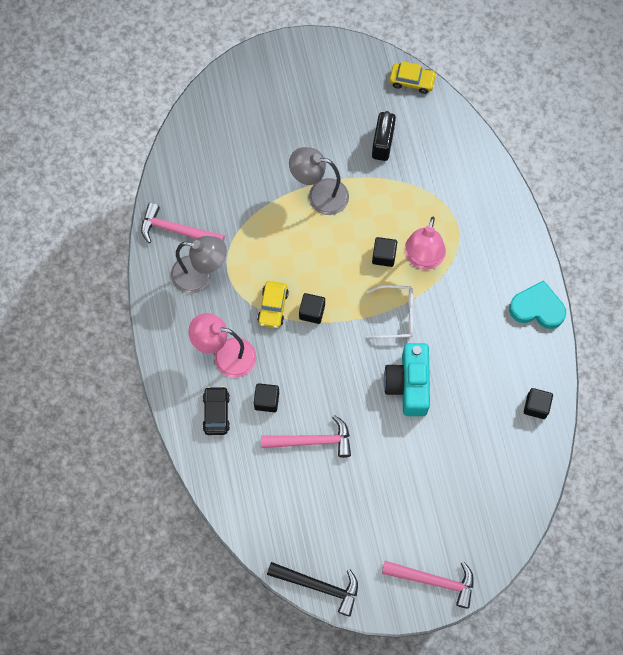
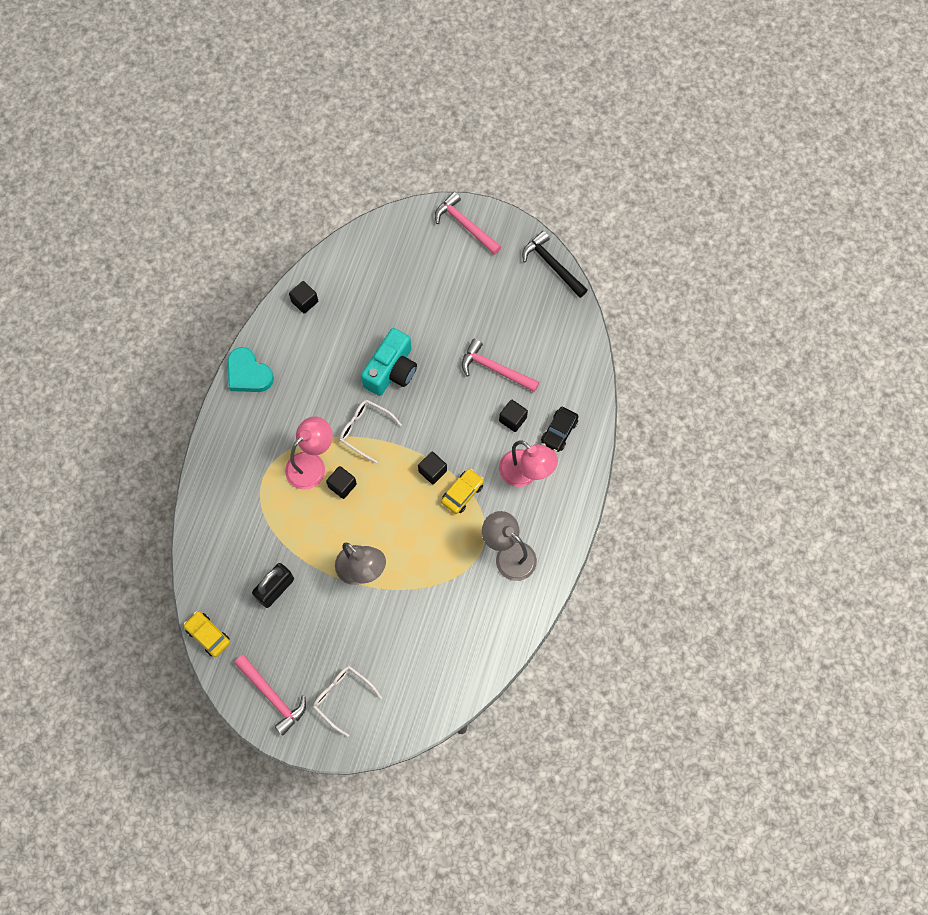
camera: 150 degrees left, 0 degrees up
pink hammer [141,203,225,243] -> pink hammer moved to [234,655,306,736]
none -> white glasses [313,666,382,737]

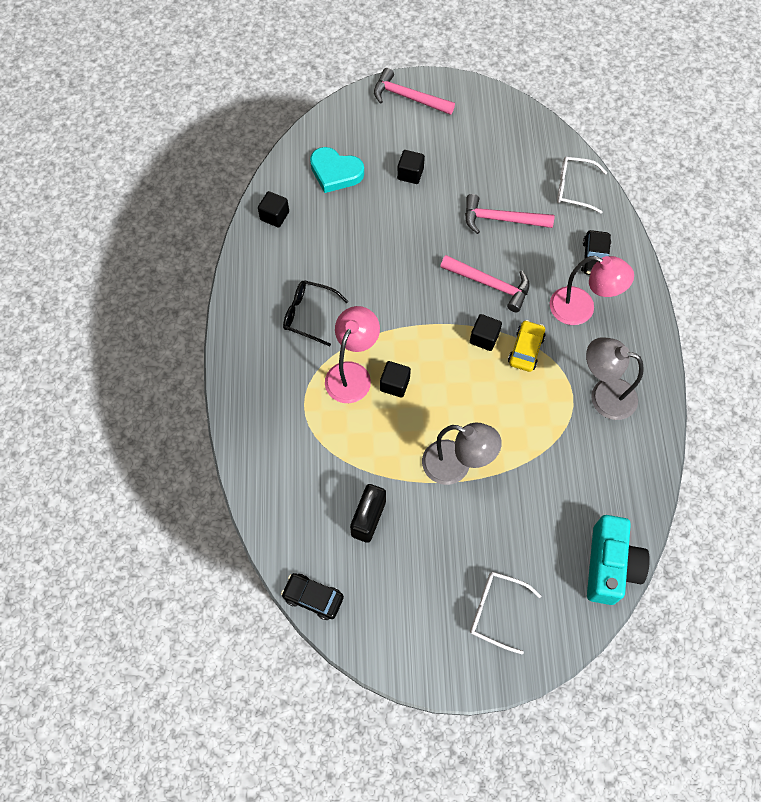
camera: 20 degrees left, 5 degrees down
yellow car [184,611,230,657] -> black car [281,573,344,620]
turquoise heart [227,347,274,392] -> turquoise heart moved to [310,147,364,193]
pink hammer [234,655,306,736] -> pink hammer moved to [440,255,530,312]
white glasses [339,400,402,463] -> white glasses moved to [557,157,607,214]
turquoise camera [361,328,417,396] -> turquoise camera moved to [587,515,650,605]
black cube [499,400,528,432] -> black cube moved to [397,150,425,184]
black hammer [522,231,588,298] -> none
none -> black glasses [283,280,348,346]

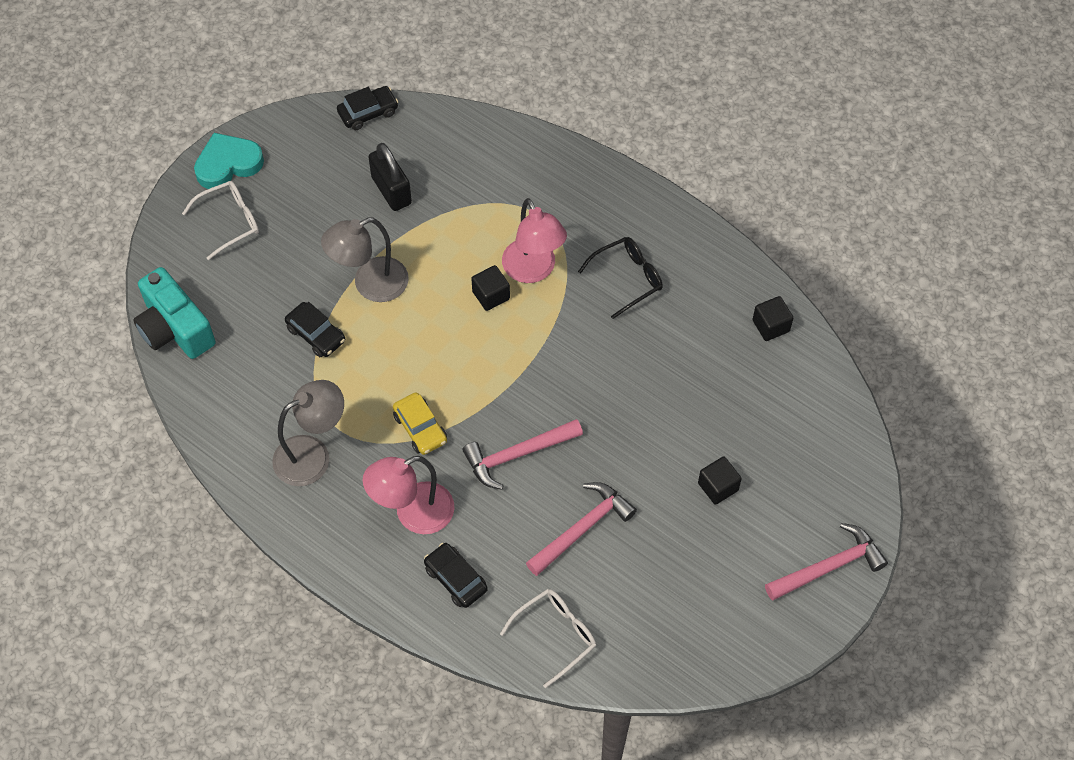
camera: 130 degrees right, 5 degrees down
turquoise heart [310,147,364,193] -> turquoise heart moved to [194,133,264,189]
black cube [470,314,502,351] -> none
none -> black car [285,302,345,357]

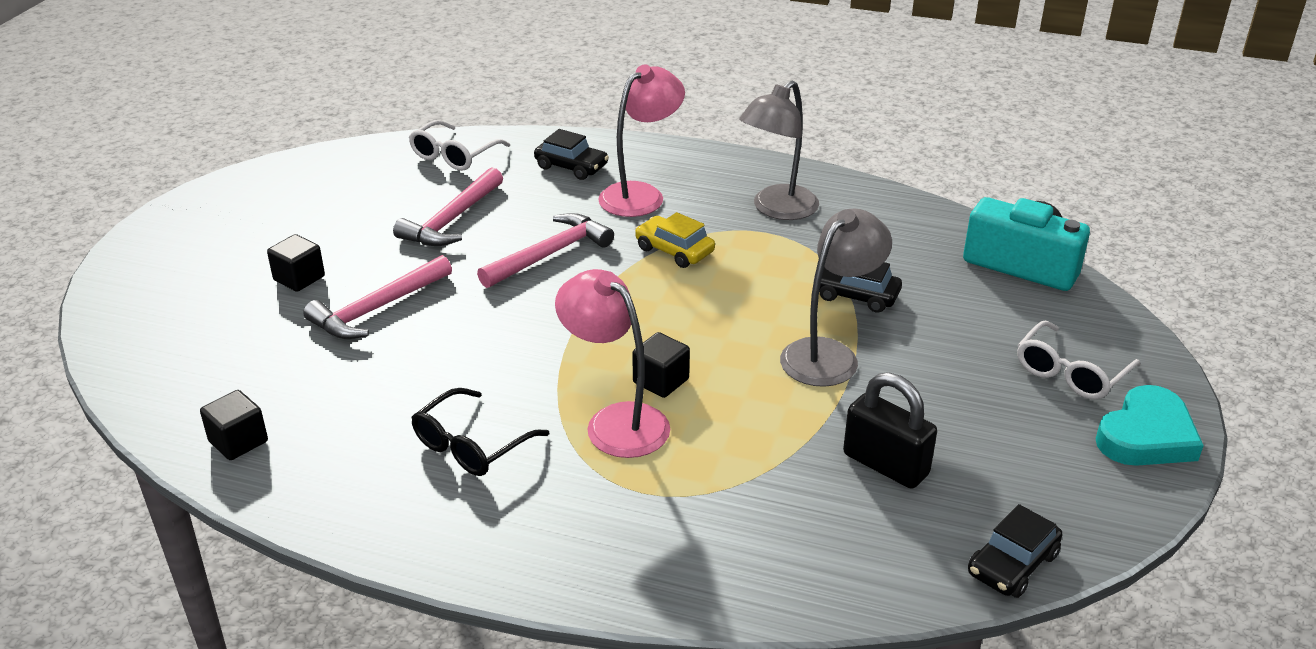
camera: 160 degrees right, 25 degrees down
pink hammer [765,523,888,601] -> pink hammer moved to [303,255,452,339]

